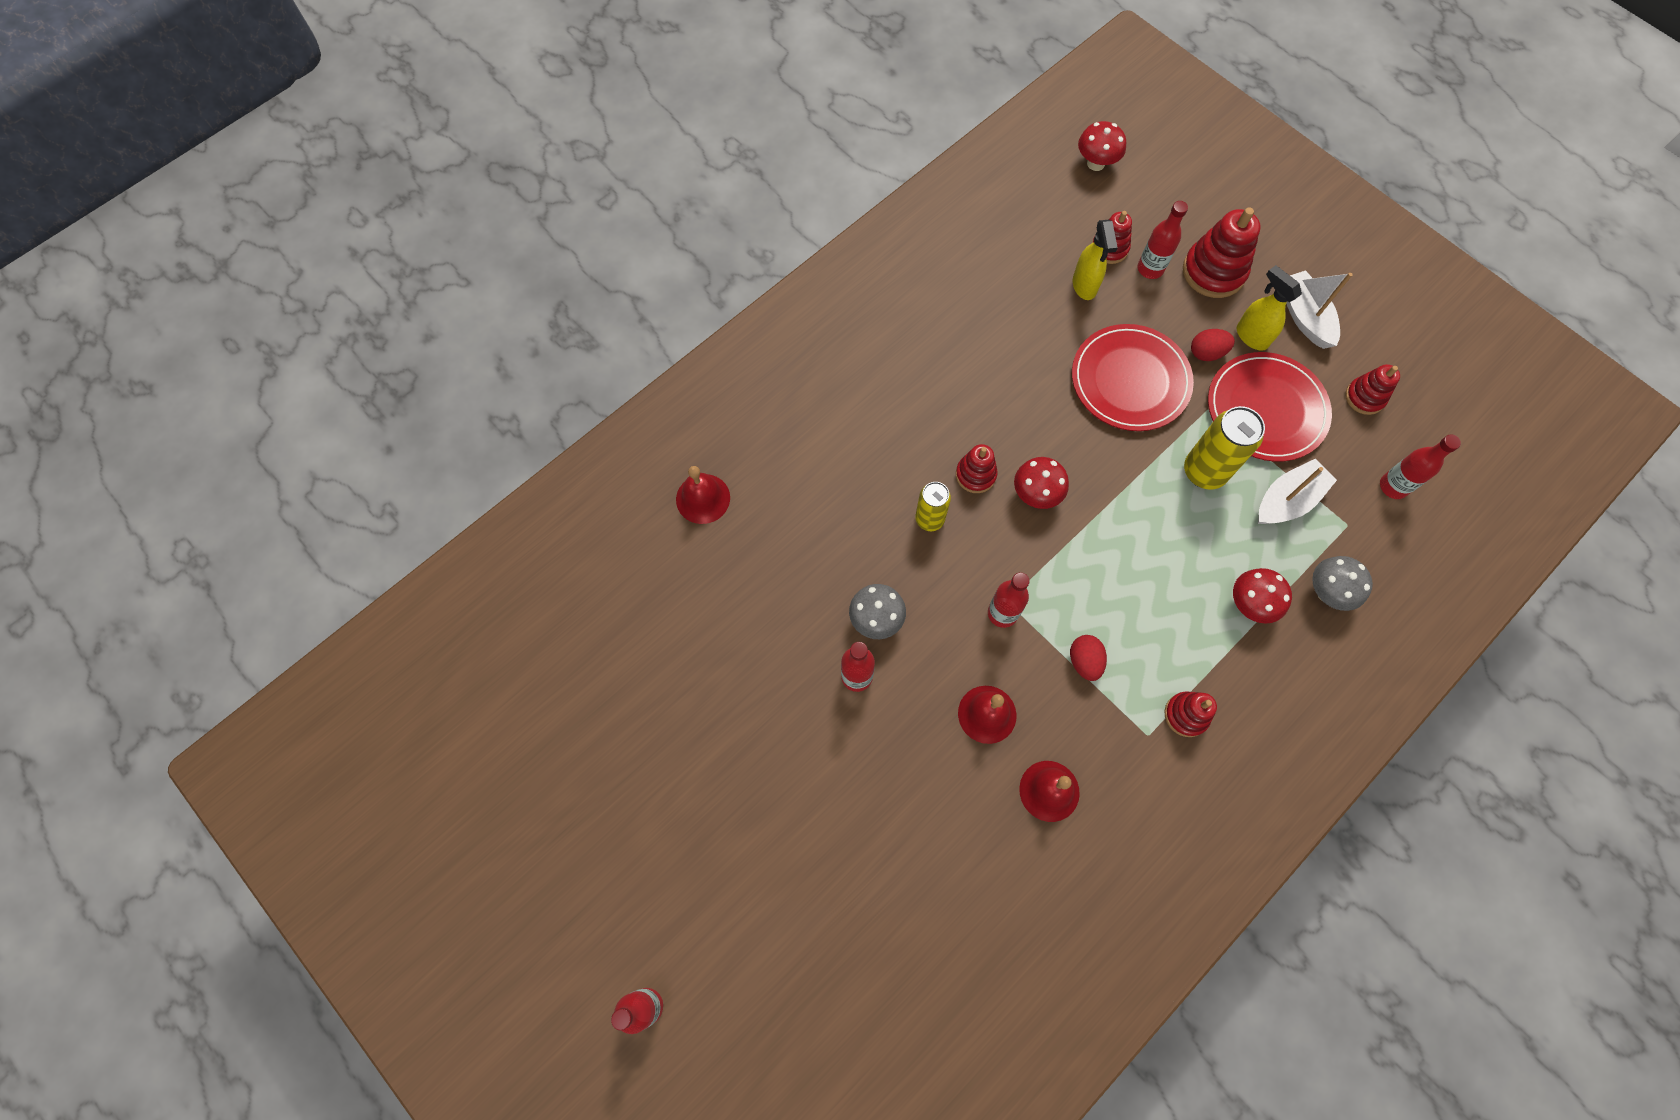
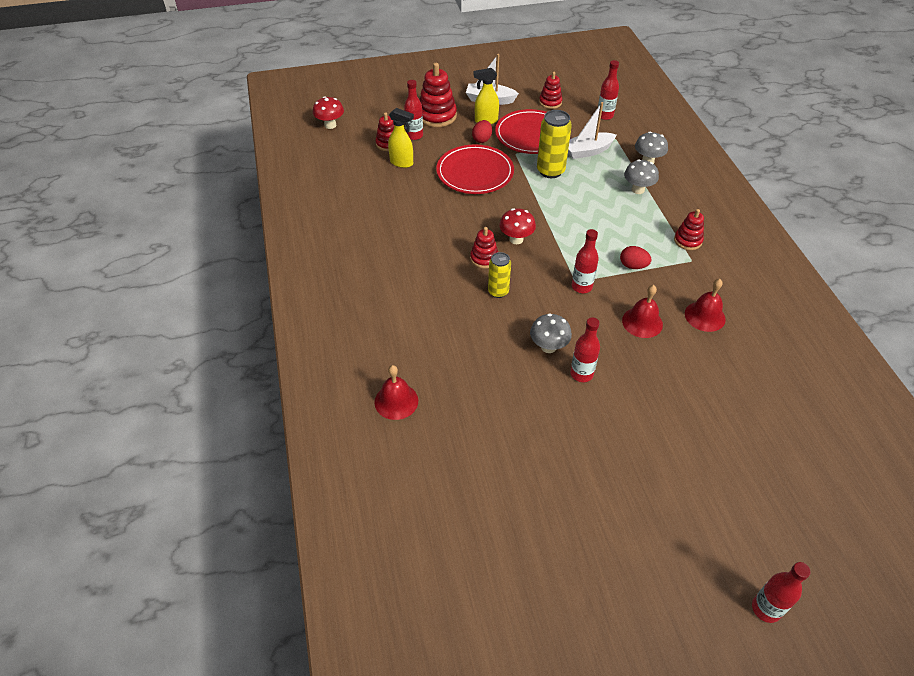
camera: 60 degrees left, 20 degrees down
red mushroom [1233,568,1292,624] -> grey mushroom [624,159,659,194]
white boat [1258,458,1337,524] -> white boat turned 105 degrees counterclockwise [568,102,617,159]

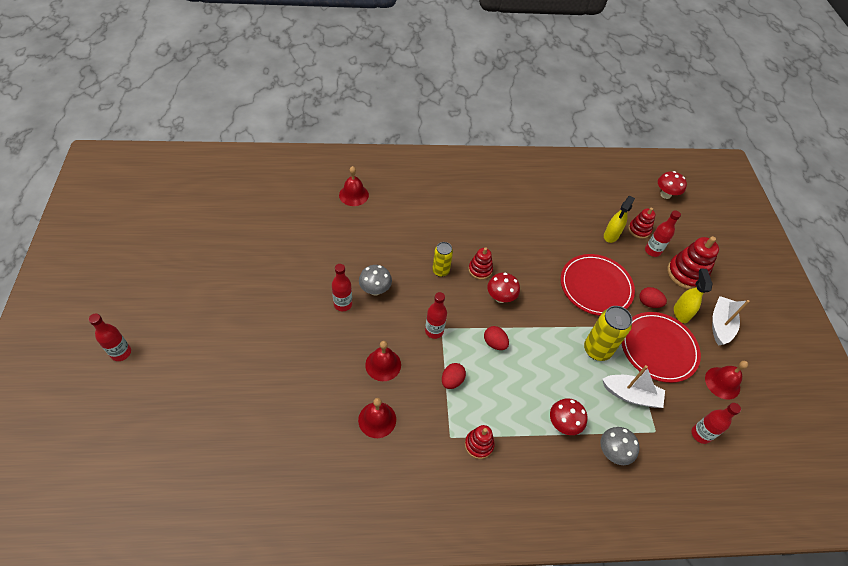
camera: 95 degrees right, 5 degrees up
red stacking toy [539,72,562,109] -> red bell [705,361,748,400]
white boat [568,102,617,159] -> white boat turned 120 degrees clockwise [602,365,665,408]
grey mushroom [624,159,659,194] -> red mushroom [550,398,587,435]
none -> red egg [484,326,509,350]

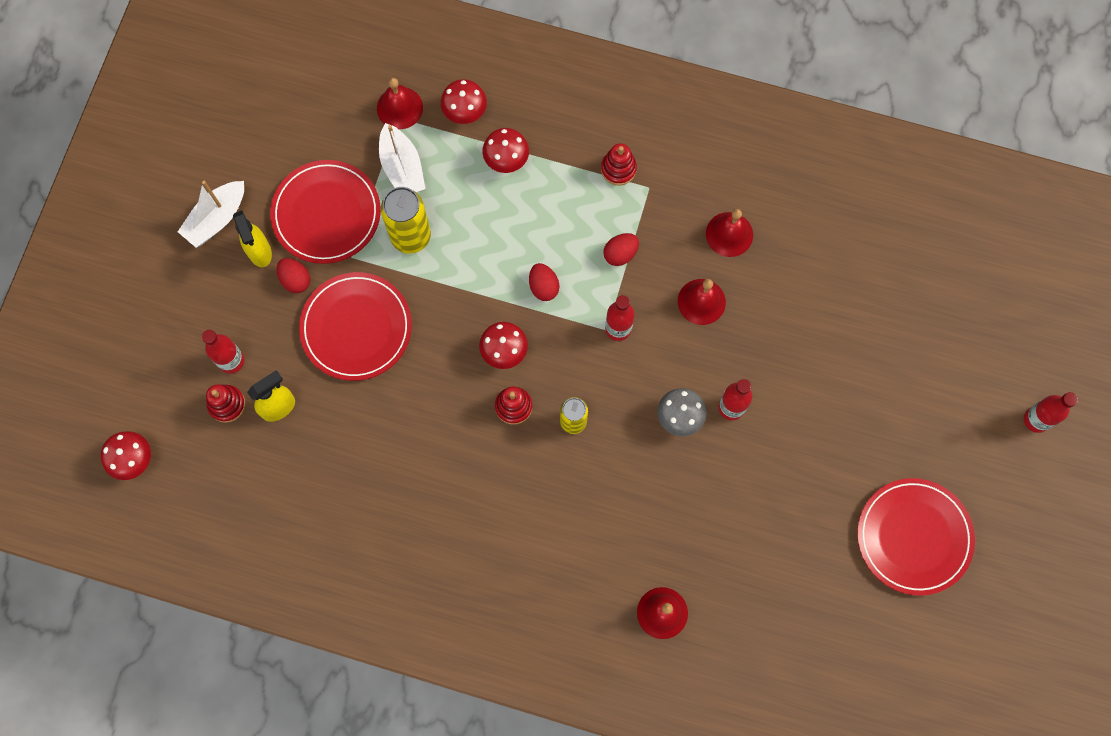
camera: 155 degrees left, 20 degrees up
grey mushroom [600,427,640,465] -> red mushroom [441,79,487,124]
white boat [602,365,665,408] -> white boat turned 150 degrees counterclockwise [379,123,425,192]
red stacking toy [667,236,719,290] -> none
yellow spray bottle [674,268,713,323] -> yellow spray bottle turned 45 degrees counterclockwise [233,211,272,267]
red bottle [692,403,741,444] -> none
red bell [705,361,748,400] -> red bell moved to [377,78,423,129]
none -> red plate [857,478,975,596]

